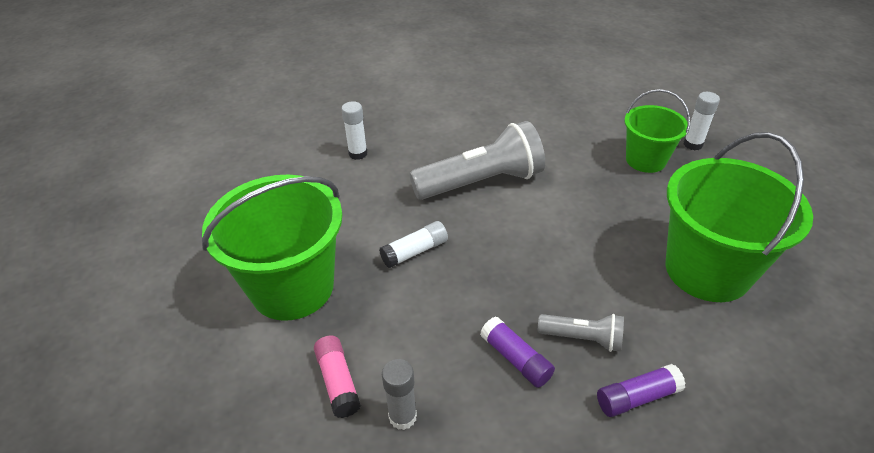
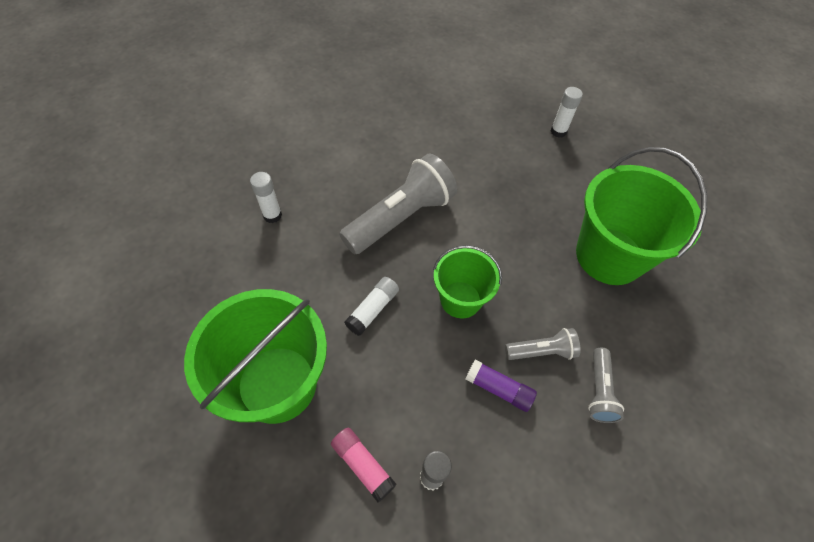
camera: 25 degrees left, 15 degrees up
purple glue stick [597,364,686,417] -> grey flashlight [588,348,624,423]
green bucket [624,89,690,173] -> green bucket moved to [433,245,502,318]

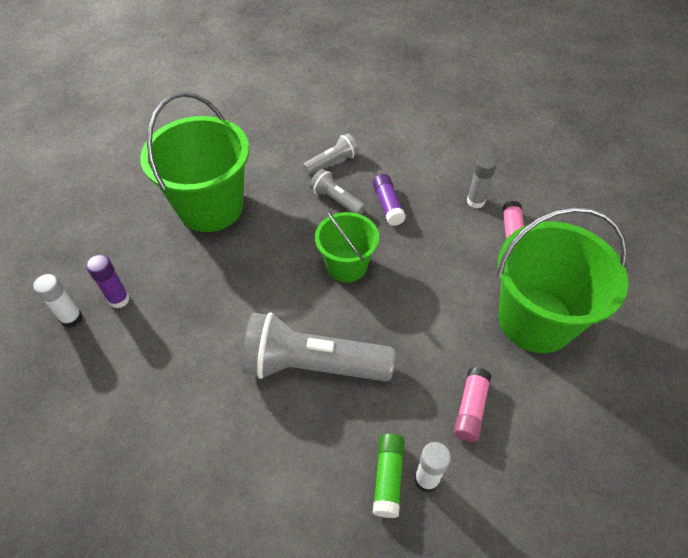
camera: 130 degrees left, 5 degrees down
white glue stick [344,277,399,336] -> none
none -> purple glue stick [86,255,130,308]
none -> green glue stick [373,434,405,518]
none -> pink glue stick [454,367,491,442]

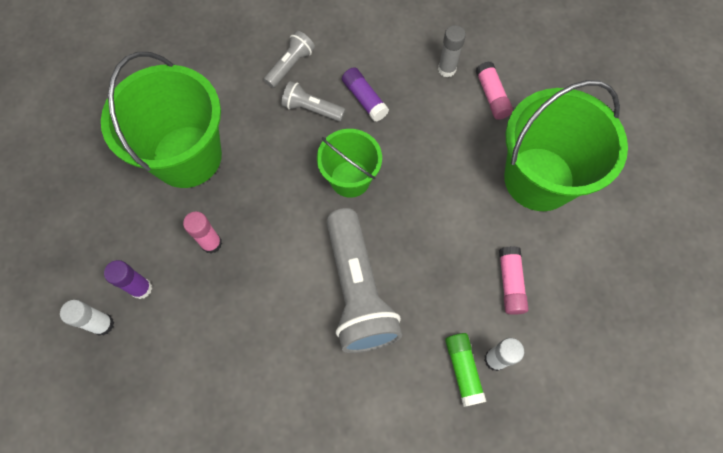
camera: 20 degrees left, 15 degrees up
grey flashlight [242,312,395,382] -> grey flashlight turned 90 degrees counterclockwise [326,208,402,353]
none -> pink glue stick [183,212,222,253]

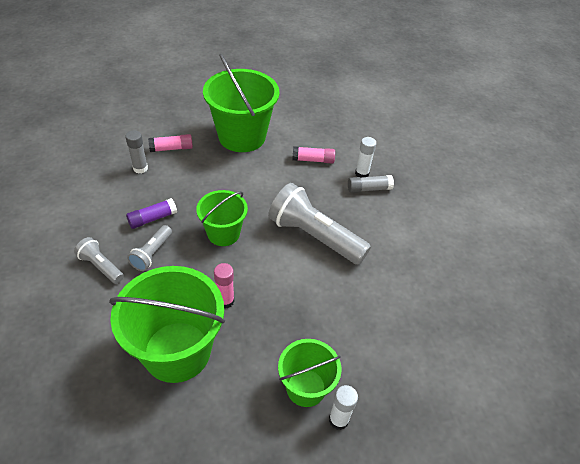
camera: 90 degrees left, 20 degrees down
purple glue stick [104,260,152,299] -> green bucket [278,339,341,407]
pink glue stick [183,212,222,253] -> pink glue stick moved to [214,263,234,309]
grey flashlight [326,208,402,353] -> grey flashlight turned 135 degrees counterclockwise [268,183,371,265]
green glue stick [445,333,486,407] -> grey glue stick [348,175,394,193]

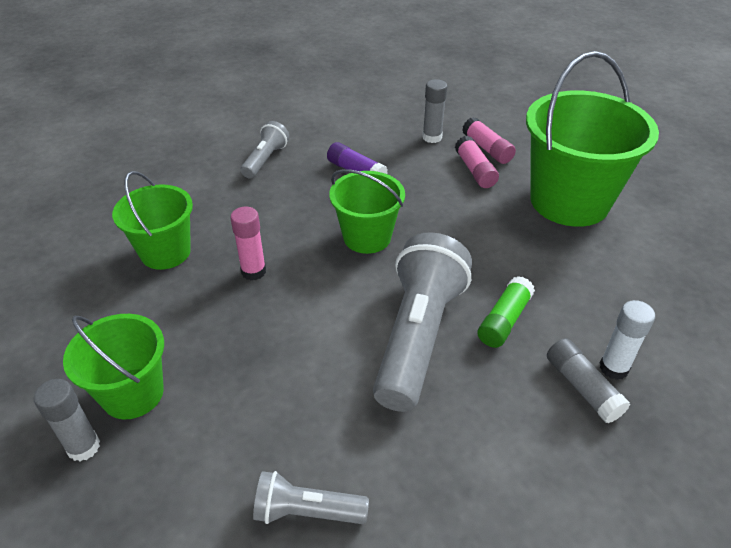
camera: 75 degrees right, 5 degrees down
green bucket [109,266,225,383] -> green bucket [112,171,193,270], size x0.58
grey flashlight [127,225,172,271] -> grey flashlight moved to [253,471,369,524]
pink glue stick [292,146,335,164] -> pink glue stick moved to [455,136,499,188]
white glue stick [329,385,358,430] -> grey glue stick [34,379,100,461]
none -> green glue stick [477,276,535,348]

